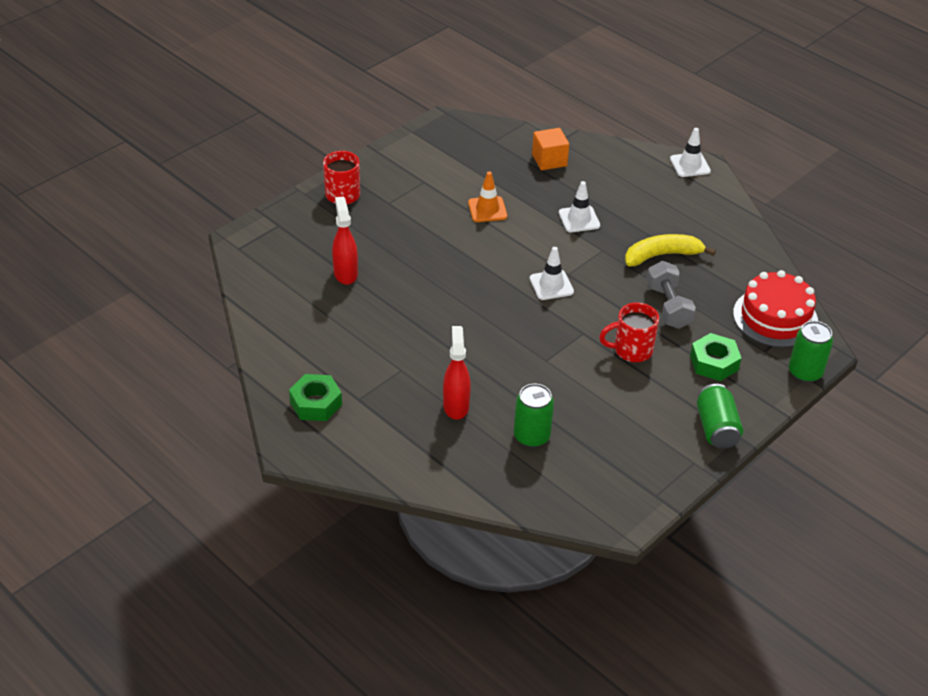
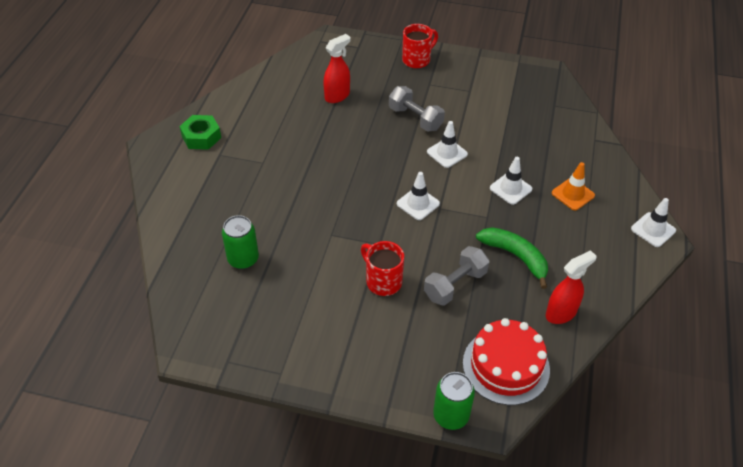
camera: 60 degrees right, 5 degrees up
red spray bottle [443,326,471,420] -> red spray bottle moved to [546,250,597,324]
orange traffic cone [468,171,507,222] -> orange traffic cone moved to [552,162,595,210]
orange cube [532,128,569,170] -> none
yellow banana [625,234,716,266] -> green banana [476,227,548,289]
green nut [690,333,741,381] -> none
green can [697,384,743,449] -> none
none -> grey dumbbell [389,86,445,132]
none -> white traffic cone [427,121,468,168]

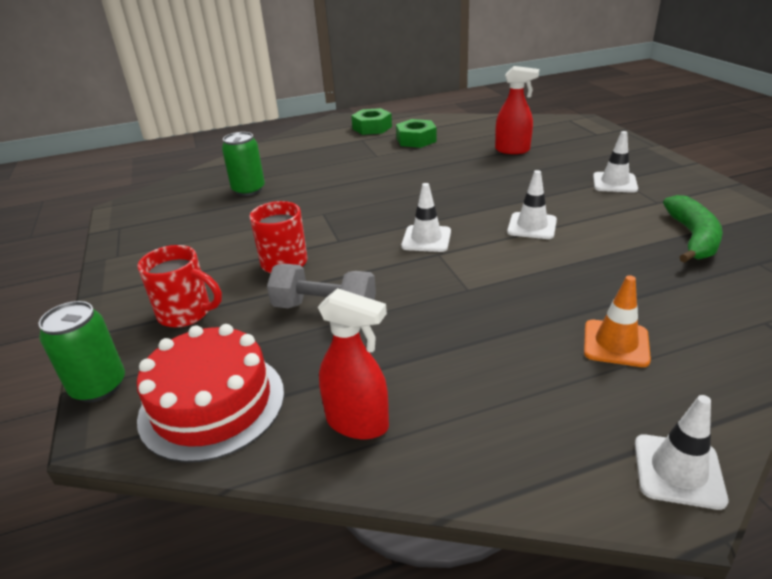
camera: 60 degrees right, 15 degrees down
grey dumbbell [389,86,445,132] -> none
red mug [402,24,438,68] -> red mug moved to [137,245,222,328]
green banana [476,227,548,289] -> green banana moved to [663,195,723,263]
white traffic cone [490,157,532,205] -> white traffic cone moved to [593,131,638,193]
none -> green nut [396,119,437,148]

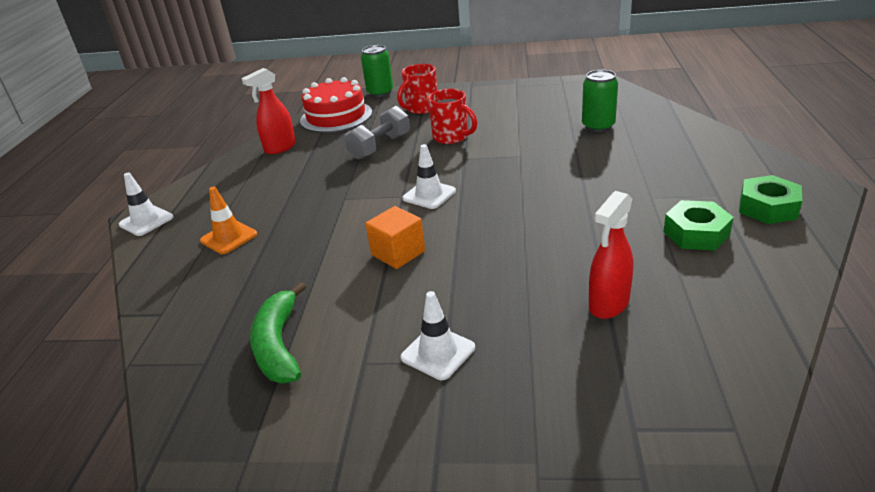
camera: 115 degrees right, 0 degrees up
white traffic cone [507,170,557,239] -> orange cube [365,206,425,269]
green banana [663,195,723,263] -> green banana turned 45 degrees clockwise [250,282,306,383]

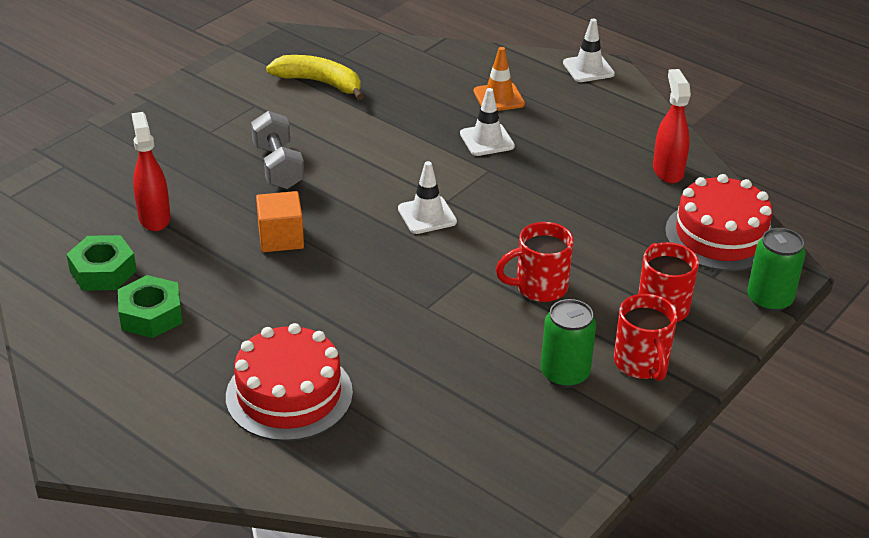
camera: 120 degrees right, 5 degrees up
green banana [250,282,306,383] -> yellow banana [266,55,364,100]
grey dumbbell [344,106,410,160] -> grey dumbbell moved to [251,111,304,189]
orange cube [365,206,425,269] -> orange cube moved to [256,191,304,252]
white traffic cone [401,291,475,380] -> white traffic cone moved to [460,88,515,156]
green can [582,70,618,132] -> green can moved to [541,299,596,388]
green nut [739,175,802,224] -> green nut moved to [66,235,137,291]
none -> red cake [226,323,353,441]
none -> red mug [614,294,678,381]

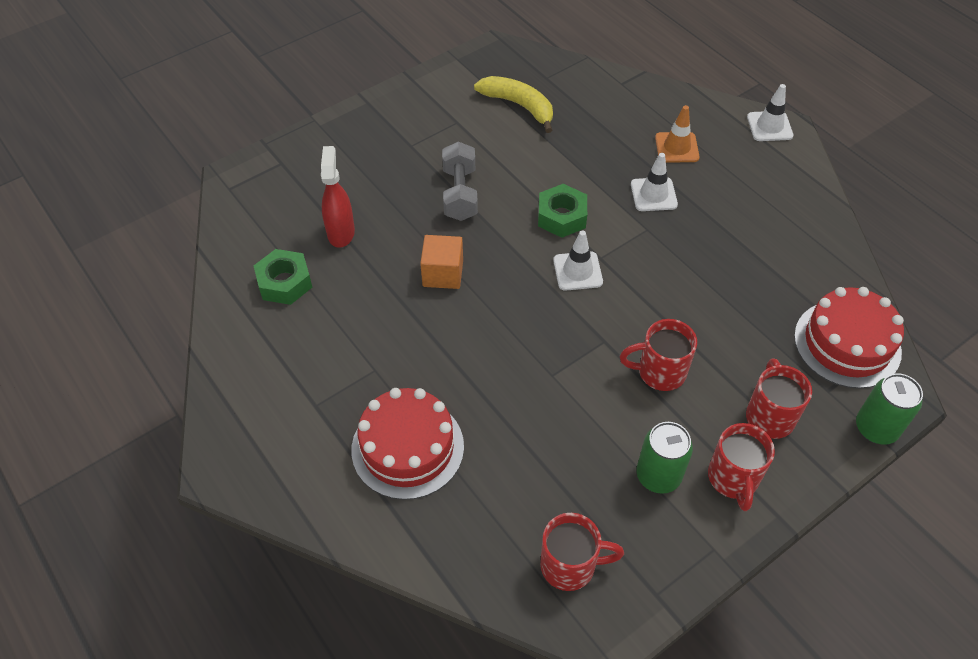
camera: 15 degrees right, 15 degrees up
green nut [118,275,182,338] -> green nut moved to [538,184,587,238]
red spray bottle [653,69,691,183] -> none
none -> red mug [540,513,624,591]

